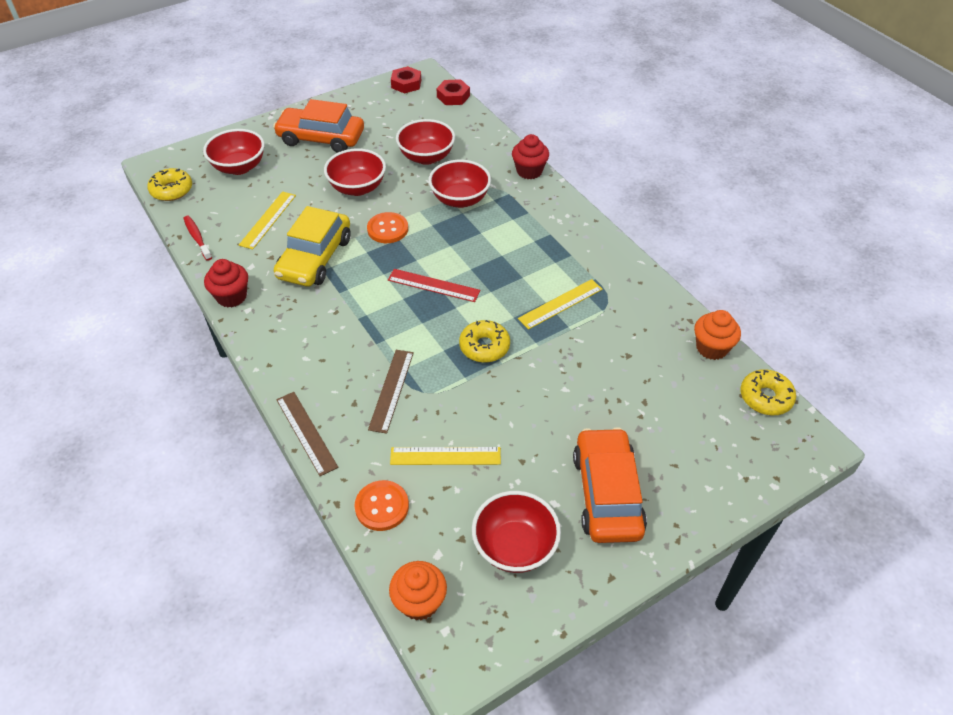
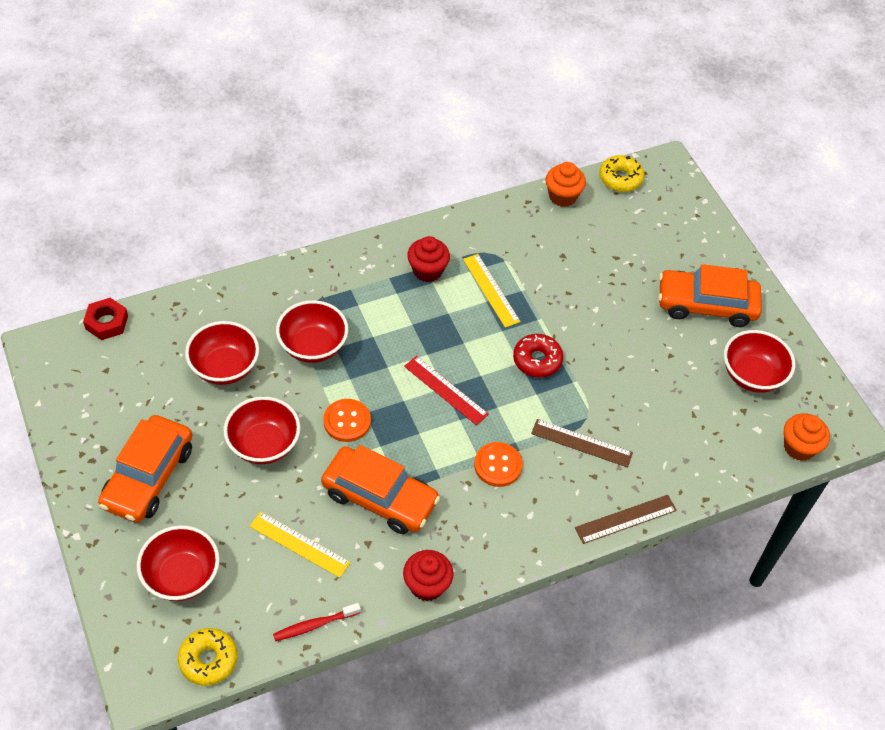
camera: 85 degrees left, 5 degrees up
yellow car [274,206,351,287] -> orange car [321,445,440,534]
orange button [355,480,409,531] -> orange button moved to [474,442,523,487]
red ruler [388,269,480,302] -> red ruler turned 75 degrees counterclockwise [404,356,489,425]
yellow ruler [390,447,501,465] -> none
red nut [391,66,421,94] -> none
yellow donut [459,320,510,363] -> red donut [513,334,563,378]
red cupcake [512,134,549,179] -> red cupcake moved to [407,236,450,282]

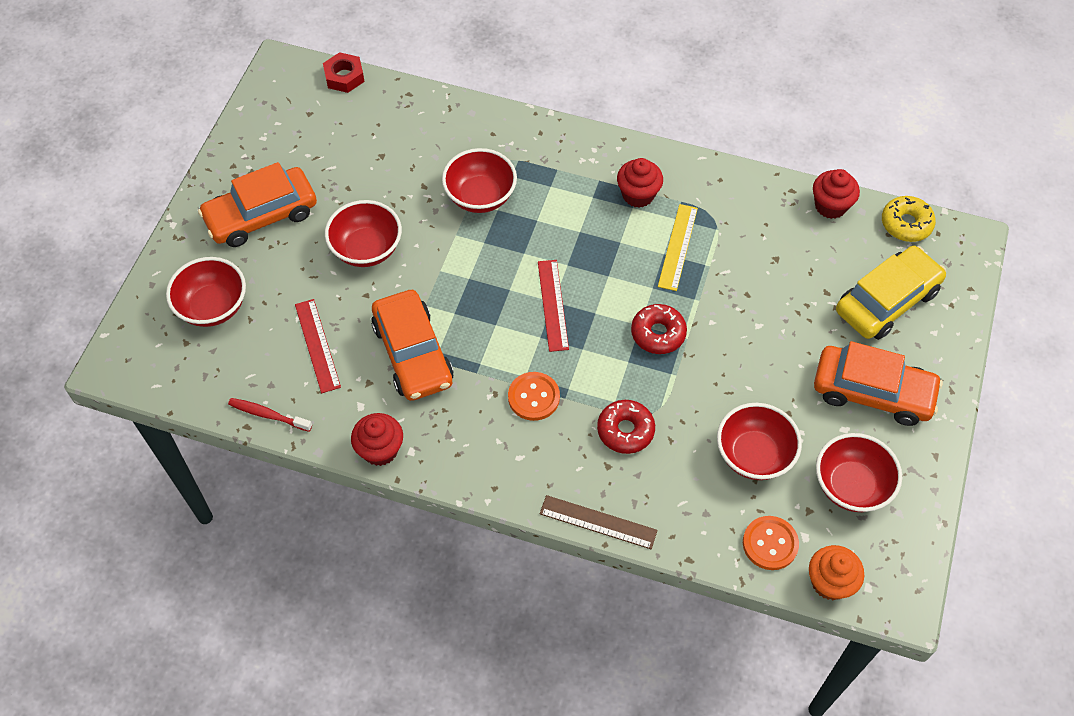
camera: 45 degrees right, 5 degrees up
yellow donut [178,628,237,686] -> none
red bowl [185,321,259,385] -> red bowl moved to [717,403,802,480]
yellow ruler [249,512,351,578] -> red ruler [295,299,341,393]
orange button [323,399,371,442] -> orange button moved to [743,516,799,570]
brown ruler [531,419,633,468] -> red donut [597,400,655,454]
orange cupcake [546,162,586,207] -> red cupcake [813,169,860,219]
orange car [658,264,762,327] -> orange car turned 150 degrees clockwise [814,341,943,426]
none -> yellow car [836,246,946,340]

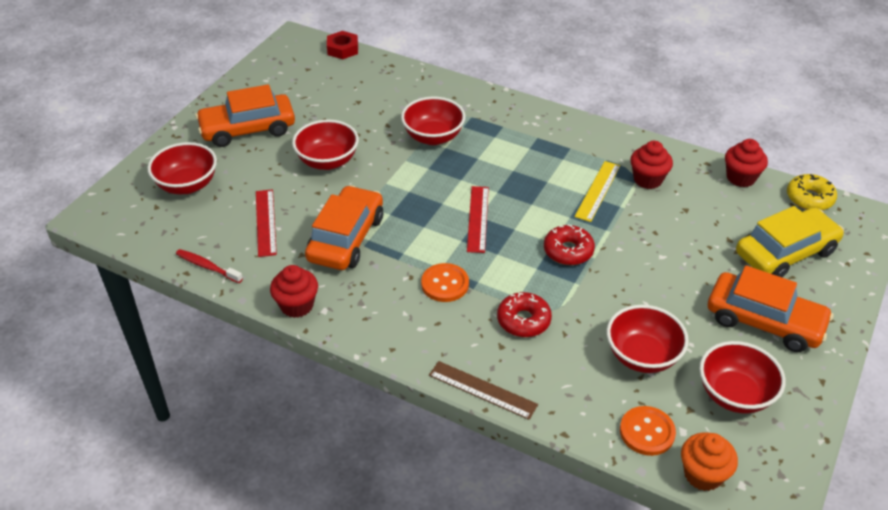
camera: 10 degrees right, 15 degrees down
orange car [371,290,454,401] -> orange car turned 150 degrees counterclockwise [305,185,383,270]
red cupcake [617,158,663,208] -> red cupcake moved to [630,141,673,189]

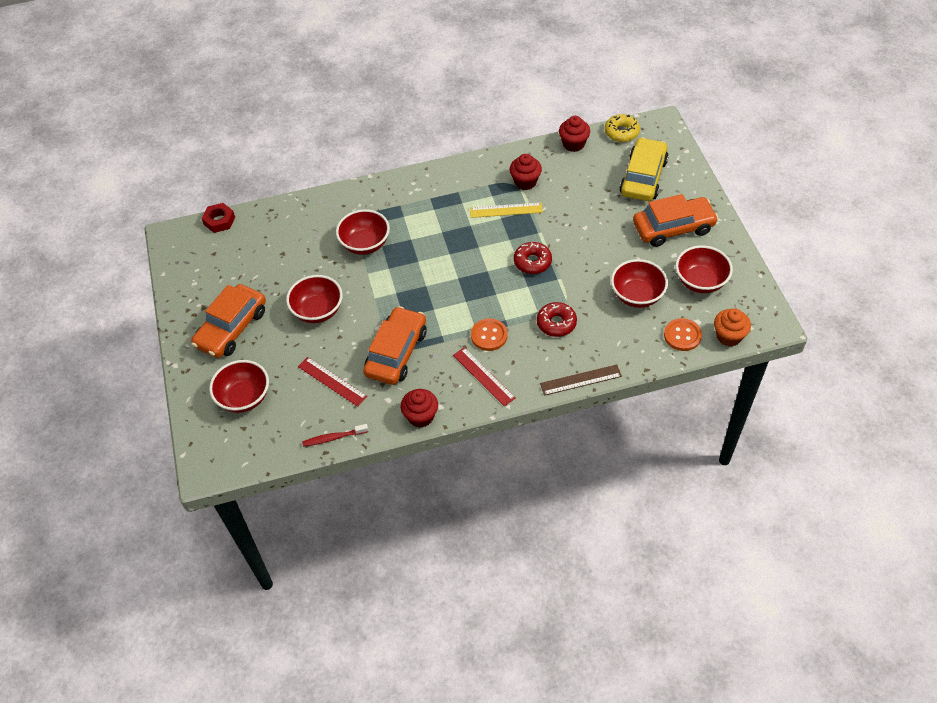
camera: 40 degrees left, 10 degrees up
orange car [305,185,383,270] -> orange car turned 45 degrees clockwise [363,306,426,385]
red ruler [467,186,489,253] -> red ruler moved to [453,348,515,407]
yellow ruler [574,161,620,222] -> yellow ruler turned 75 degrees counterclockwise [470,202,543,218]

